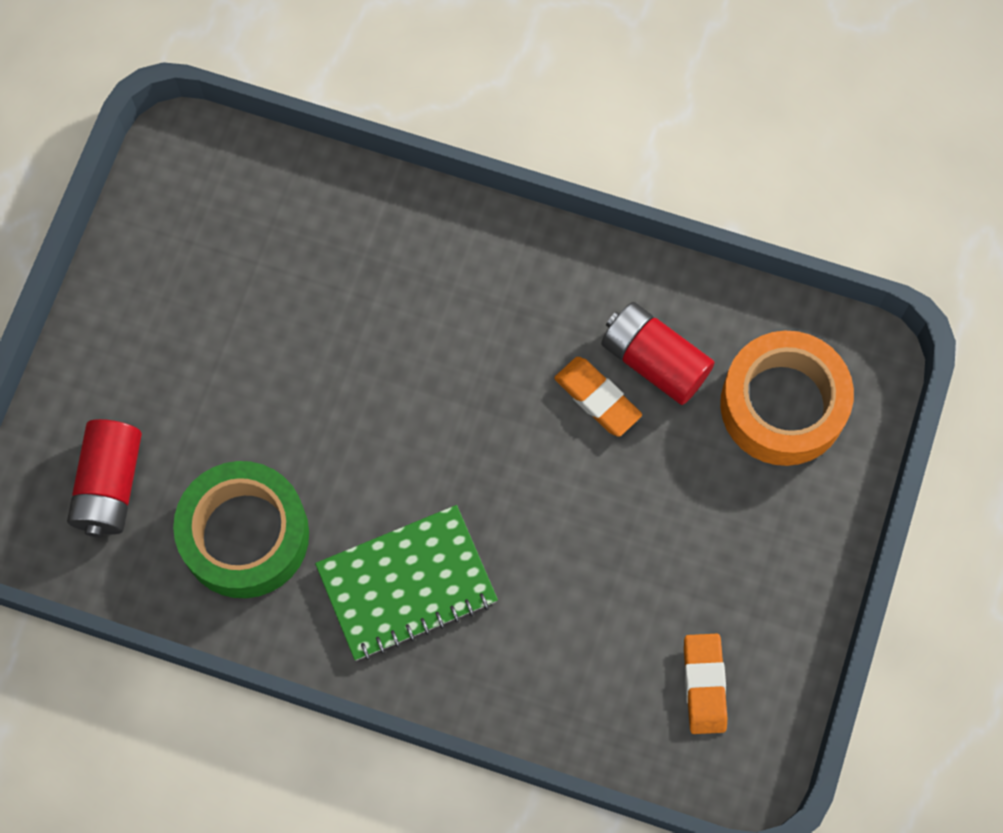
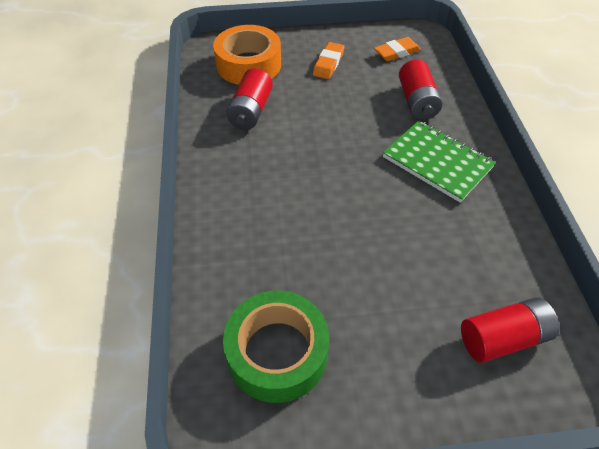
camera: 115 degrees left, 20 degrees down
green tape [173,461,309,598] -> green tape moved to [223,291,329,403]
orange eraser [554,357,642,437] -> orange eraser moved to [313,42,345,79]
none -> red battery [399,59,442,120]

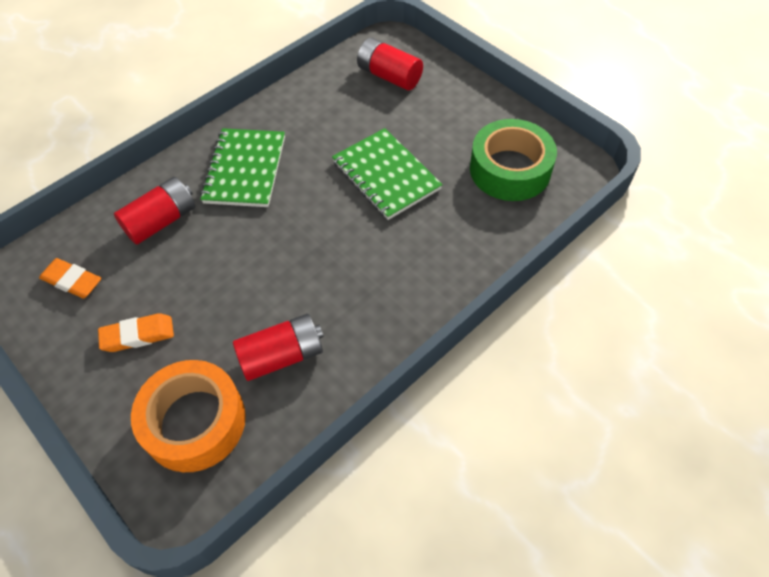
camera: 125 degrees left, 5 degrees up
none -> green notebook [332,128,443,220]

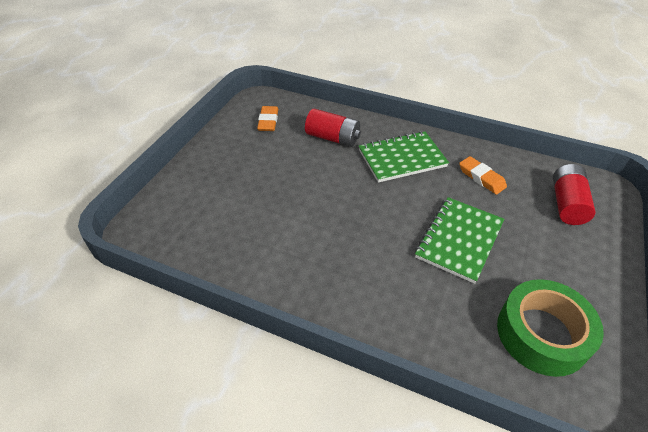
camera: 65 degrees right, 10 degrees down
orange eraser [98,313,174,352] -> orange eraser moved to [459,156,507,195]
orange tape [131,360,246,472] -> none
red battery [233,314,324,381] -> none

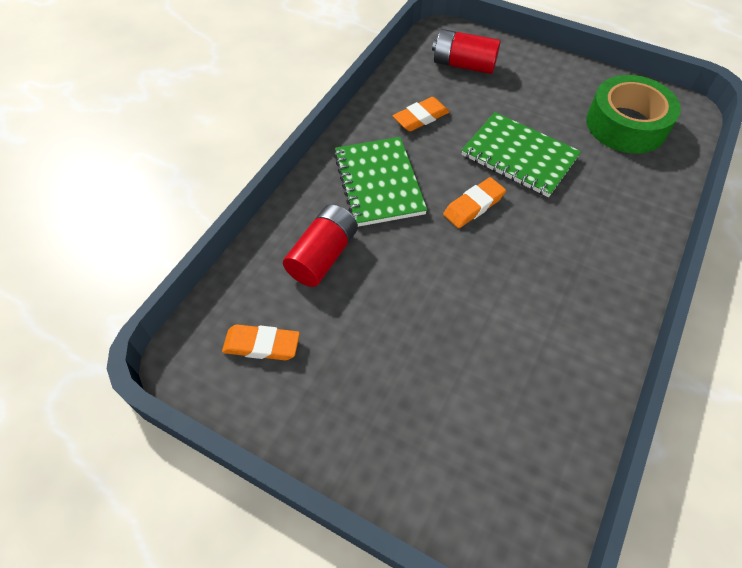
camera: 85 degrees left, 10 degrees up
none -> orange eraser [443,177,506,228]

